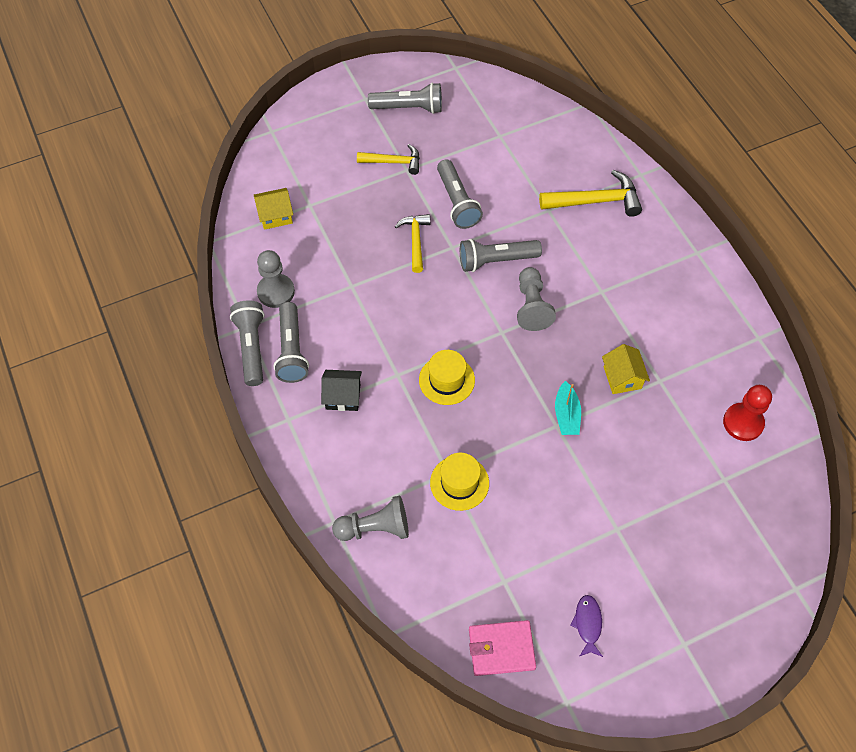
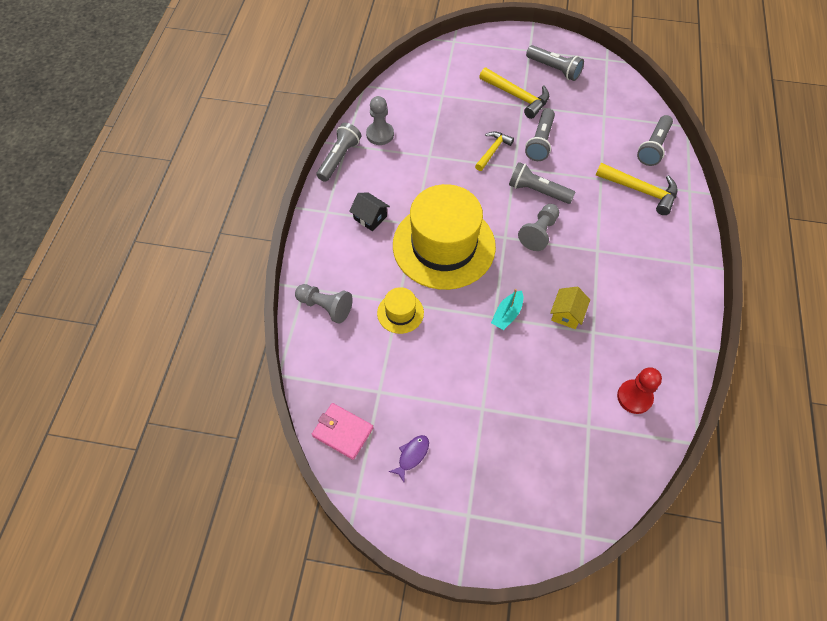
camera: 35 degrees right, 0 degrees up
yellow house [254,188,293,230] -> none
grey flashlight [273,302,309,383] -> grey flashlight moved to [637,115,673,166]
yellow hammer [357,144,420,175] -> yellow hammer [479,68,549,119], size x1.52
yellow hat [419,350,475,405] -> yellow hat [393,184,496,290], size x2.33

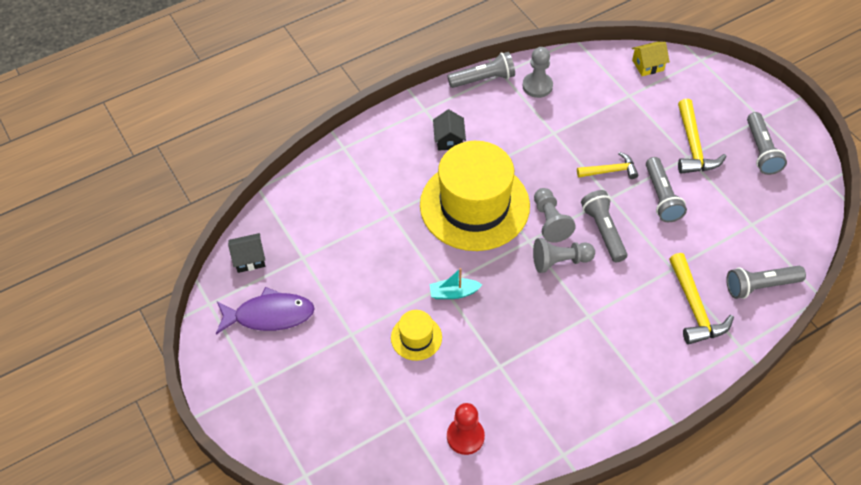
camera: 50 degrees right, 5 degrees down
grey pawn [295,284,353,324] -> grey pawn moved to [534,188,576,243]
pink wallet [312,403,373,460] -> black house [228,233,265,273]
yellow hat [377,287,424,334] -> yellow hat moved to [391,310,442,361]
purple fish [389,435,429,482] -> purple fish [216,287,315,335], size x2.00
grey flashlight [525,108,555,161] -> grey flashlight turned 75 degrees counterclockwise [646,157,687,222]
yellow house [550,287,590,329] -> yellow house moved to [632,42,670,76]

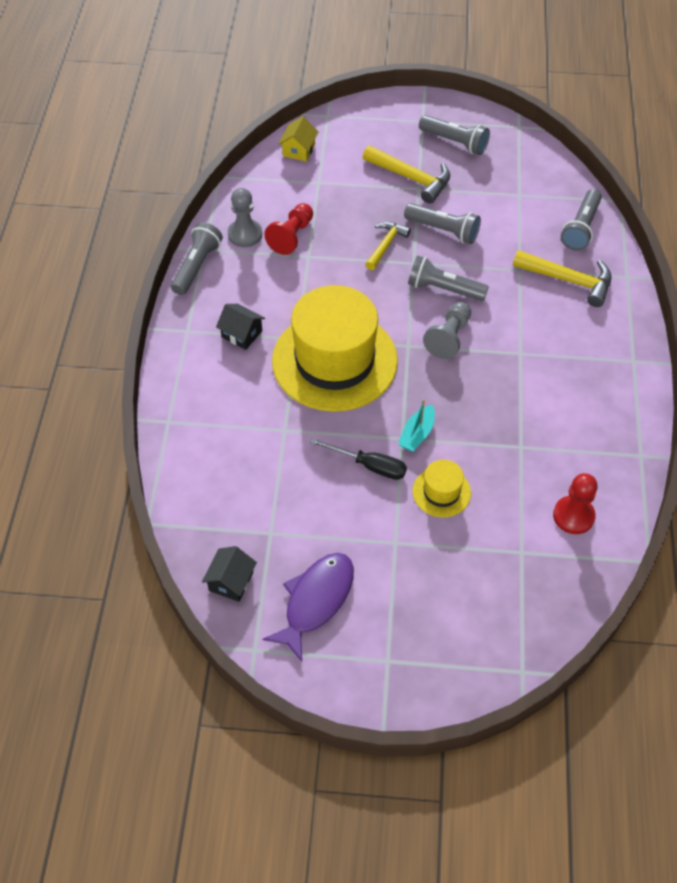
camera: 55 degrees left, 0 degrees up
grey pawn [534,188,576,243] -> none
none -> red pawn [264,203,313,255]
none -> black screwdriver [310,438,407,480]

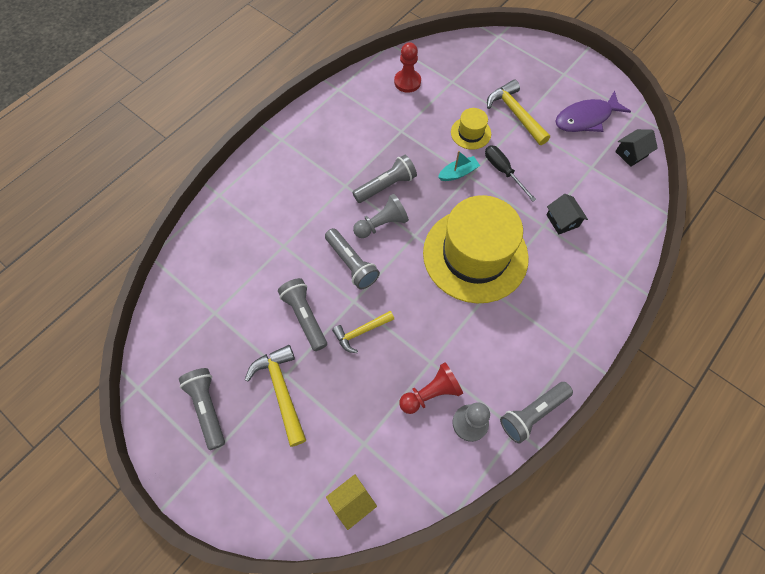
camera: 145 degrees left, 10 degrees up
black house [216,304,265,350] -> black house moved to [546,194,588,235]
yellow hammer [513,250,612,307] -> yellow hammer moved to [487,80,550,145]
grey flashlight [561,189,602,250] -> grey flashlight moved to [352,155,417,203]

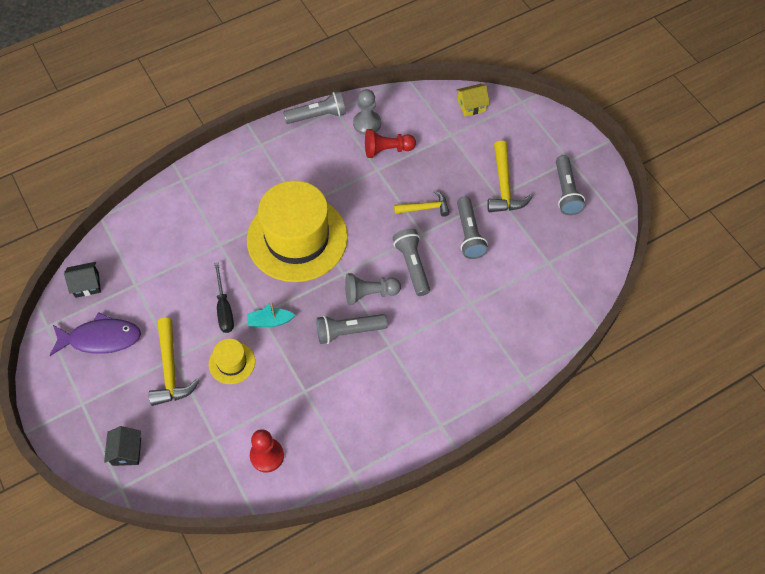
camera: 160 degrees left, 5 degrees down
black house [546,194,588,235] -> black house moved to [104,426,141,466]

